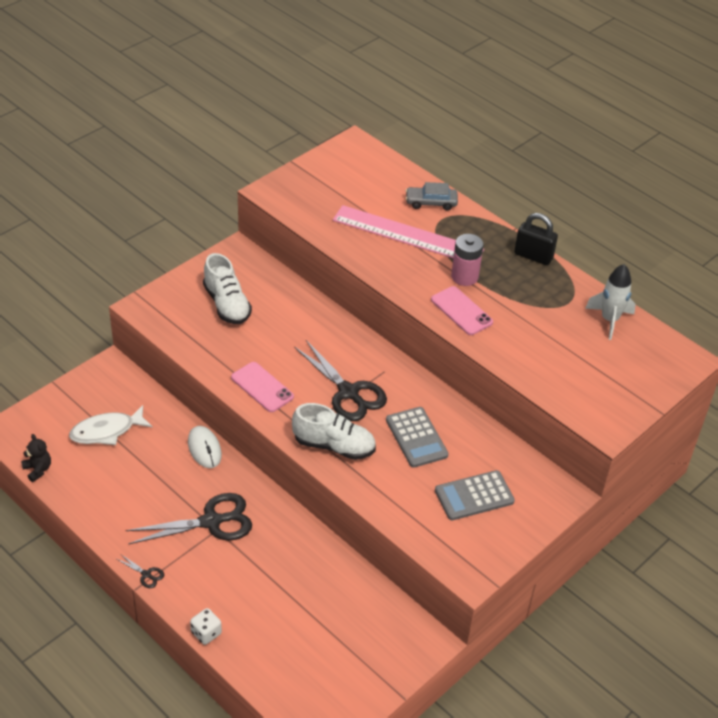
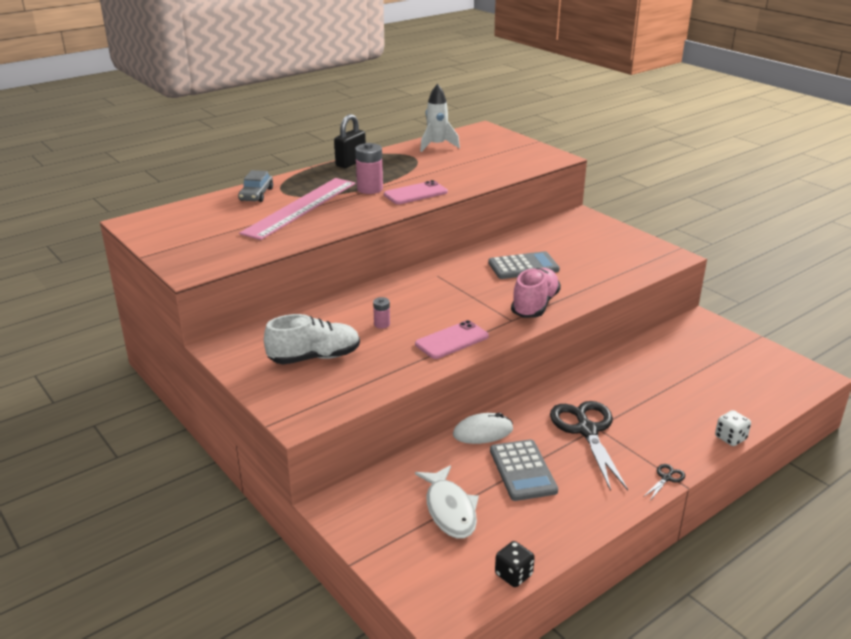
camera: 80 degrees left, 15 degrees down
black teddy bear [21,434,51,482] -> black dice [495,541,535,587]
white shoe [292,403,376,460] -> pink shoe [511,268,561,318]
black scissors [294,340,387,421] -> none
grey calculator [435,470,515,520] -> grey calculator moved to [490,439,558,501]
none -> pink battery [373,297,390,329]

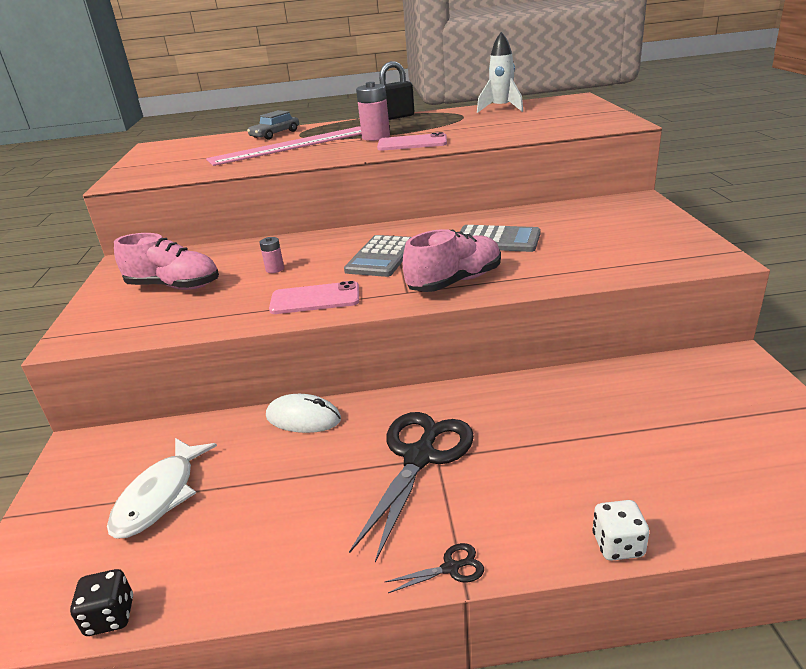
camera: 35 degrees right, 0 degrees up
white shoe [264,314,360,364] -> pink shoe [114,233,219,290]
grey calculator [490,439,558,501] -> grey calculator moved to [344,235,412,277]

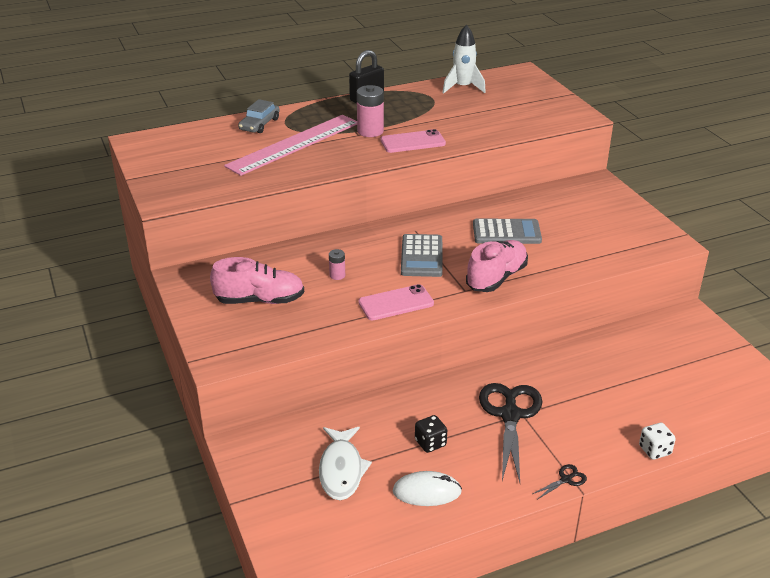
camera: 20 degrees left, 5 degrees up
black dice [70,569,133,636] -> black dice moved to [415,415,447,453]
white mouse [266,394,341,433] -> white mouse moved to [393,471,462,506]

